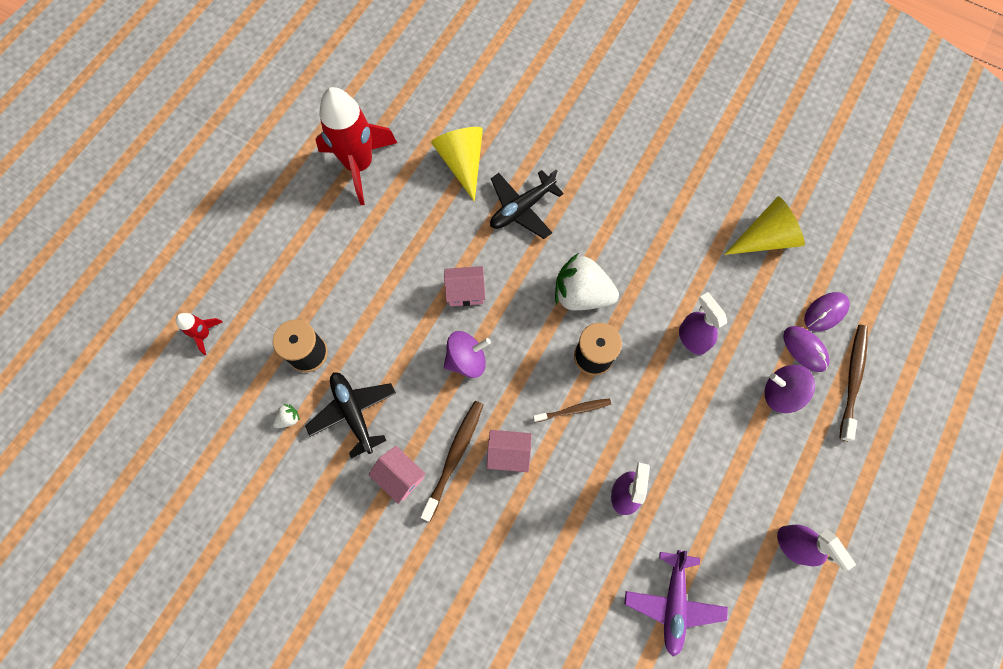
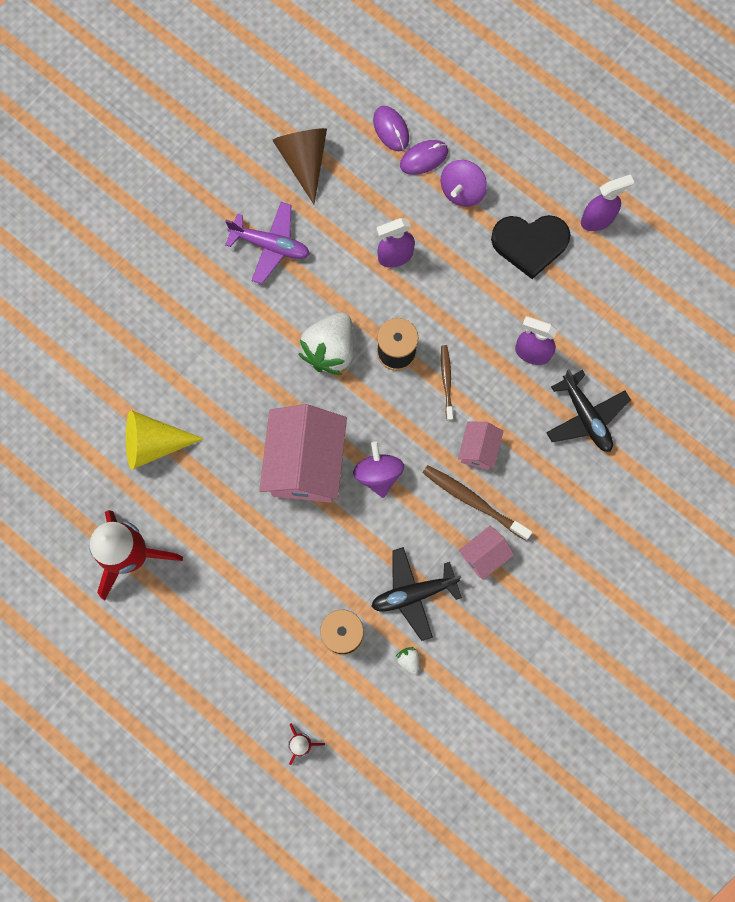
camera: 80 degrees left, 5 degrees up
pink house [444,266,485,306] -> pink house [259,404,347,503], size x2.06
black plane [490,170,564,239] -> black plane moved to [546,369,631,452]
purple plane [624,550,728,657] -> purple plane moved to [225,202,310,284]
yellow cone [724,196,805,255] -> brown cone [272,128,327,204]
brown toothbrush [839,325,868,442] -> none
none -> black heart [491,215,571,279]

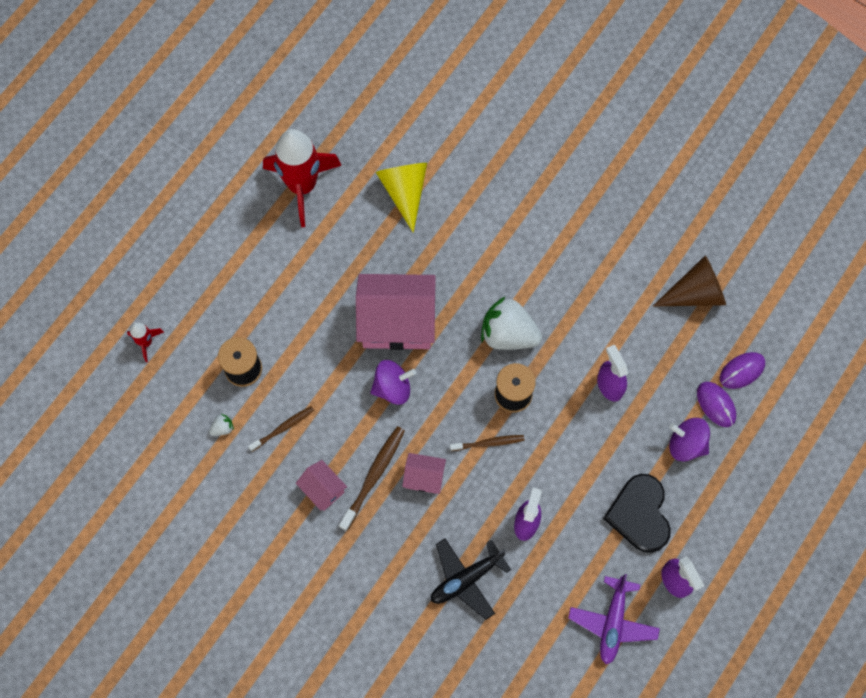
camera: 85 degrees right, 5 degrees down
purple plane [225,202,310,284] -> purple plane moved to [568,574,660,664]
black plane [371,547,462,641] -> brown toothbrush [248,406,314,452]

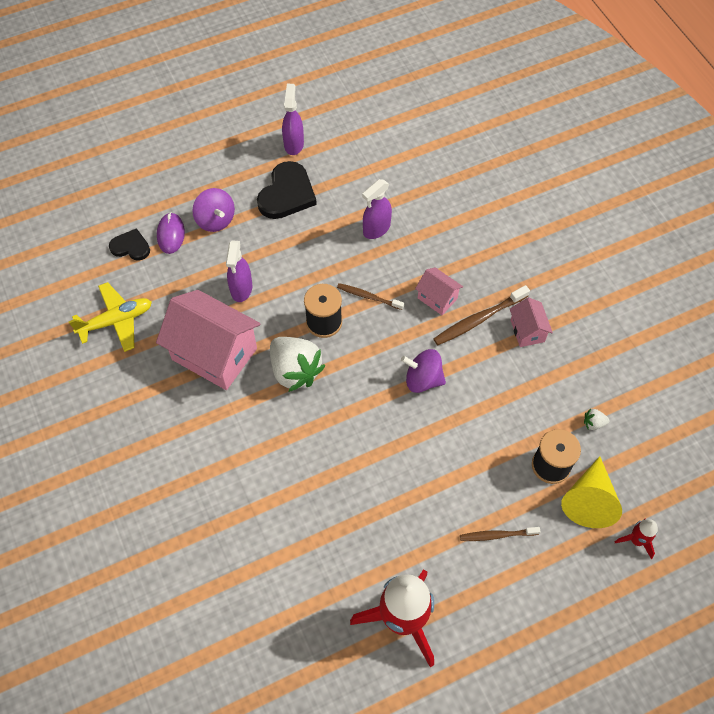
camera: 150 degrees left, 10 degrees down
brown toothbrush [248,406,314,452] -> brown toothbrush moved to [460,527,541,541]
pink house [356,274,436,350] -> pink house moved to [156,290,261,390]
yellow cone [376,163,427,233] -> yellow cone moved to [561,456,622,528]
black plane [431,539,511,620] -> none
purple plane [568,574,660,664] -> none
brown cone [653,256,726,306] -> yellow plane [69,282,152,352]
purple mouse [720,352,765,389] -> black heart [109,228,150,260]

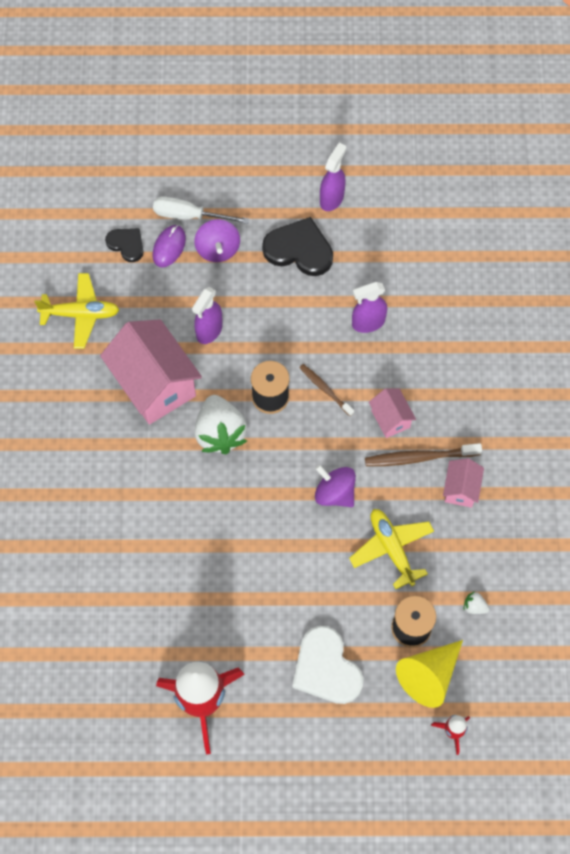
camera: 25 degrees right, 5 degrees up
black heart [257,161,317,219] -> black heart turned 120 degrees counterclockwise [262,217,333,276]
brown toothbrush [460,527,541,541] -> white heart [292,626,363,704]
none -> white screwdriver [153,196,250,224]
none -> yellow plane [349,509,434,589]

